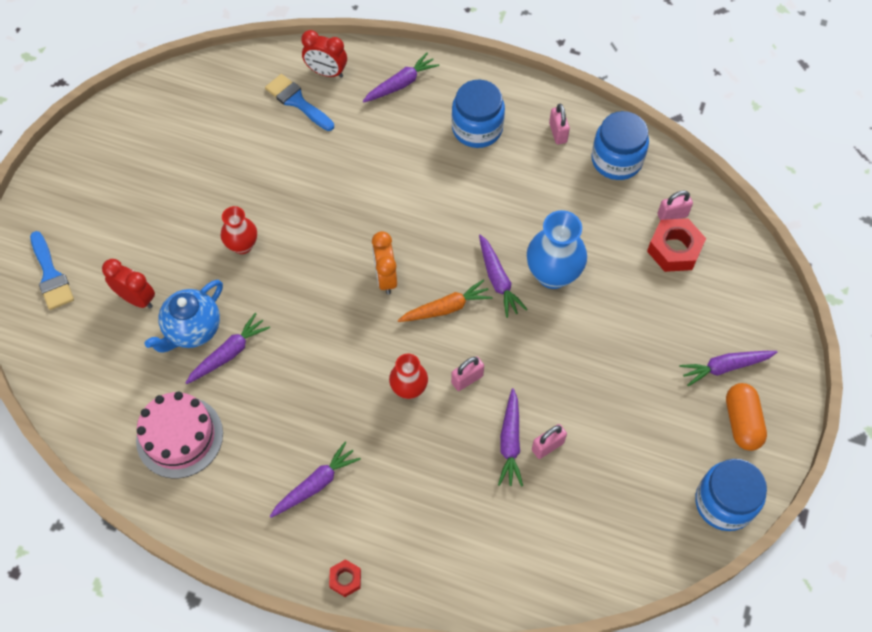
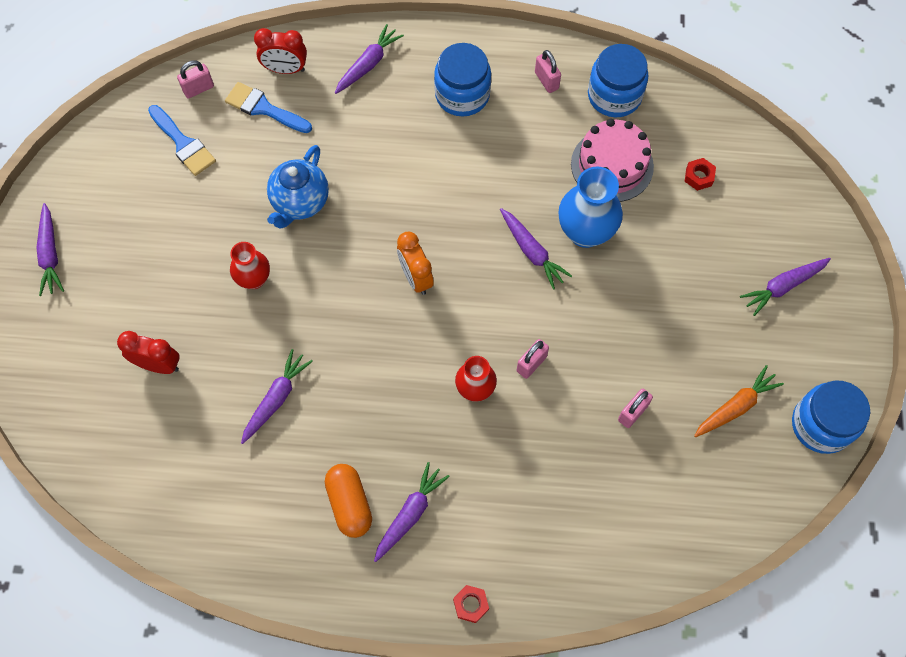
camera: 15 degrees left, 5 degrees up
blue brush [30,231,74,310] -> blue brush moved to [148,105,216,176]
pink cake [136,392,223,478] -> pink cake moved to [571,119,654,202]
blue teapot [145,280,223,353] -> blue teapot moved to [267,145,329,229]
orange carrot [398,279,493,322] -> orange carrot moved to [694,365,784,437]
purple carrot [498,388,523,487] -> purple carrot moved to [36,203,64,296]
red nut [647,218,706,272] -> red nut [685,158,716,191], size x0.55
pink padlock [658,191,693,220] -> pink padlock moved to [177,60,214,98]
orange capsule [726,383,767,451] -> orange capsule moved to [325,464,372,538]

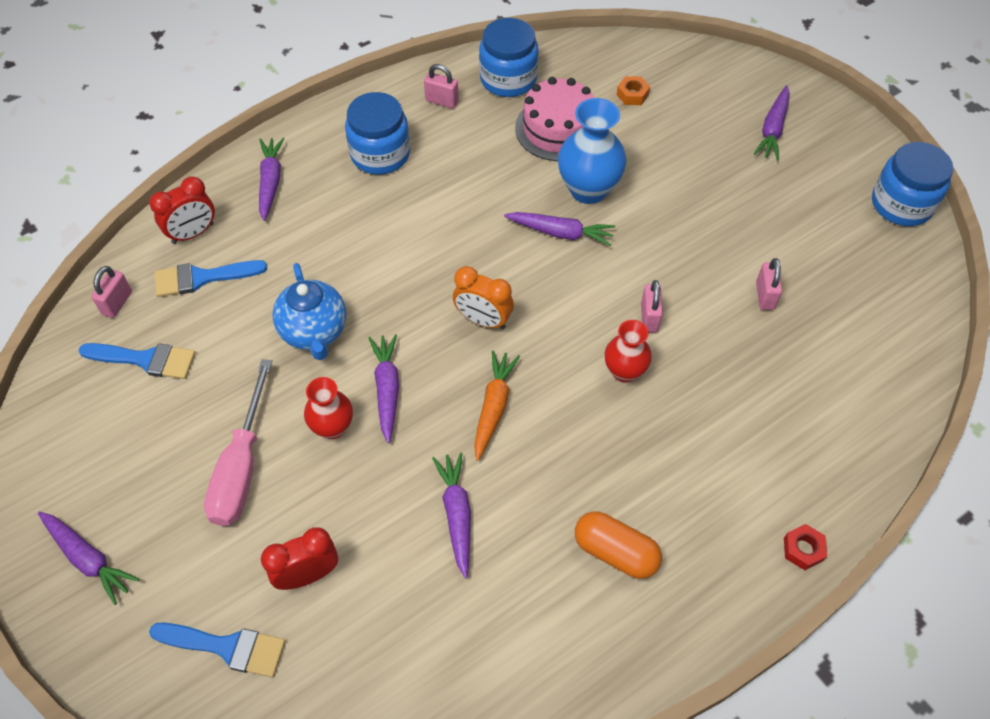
camera: 40 degrees left, 10 degrees down
purple carrot [374,462,450,562] -> purple carrot moved to [369,334,399,443]
red nut [685,158,716,191] -> orange nut [617,76,650,105]
orange carrot [694,365,784,437] -> orange carrot moved to [474,350,520,461]
none -> blue brush [149,622,285,677]
none -> pink screwdriver [204,359,272,526]

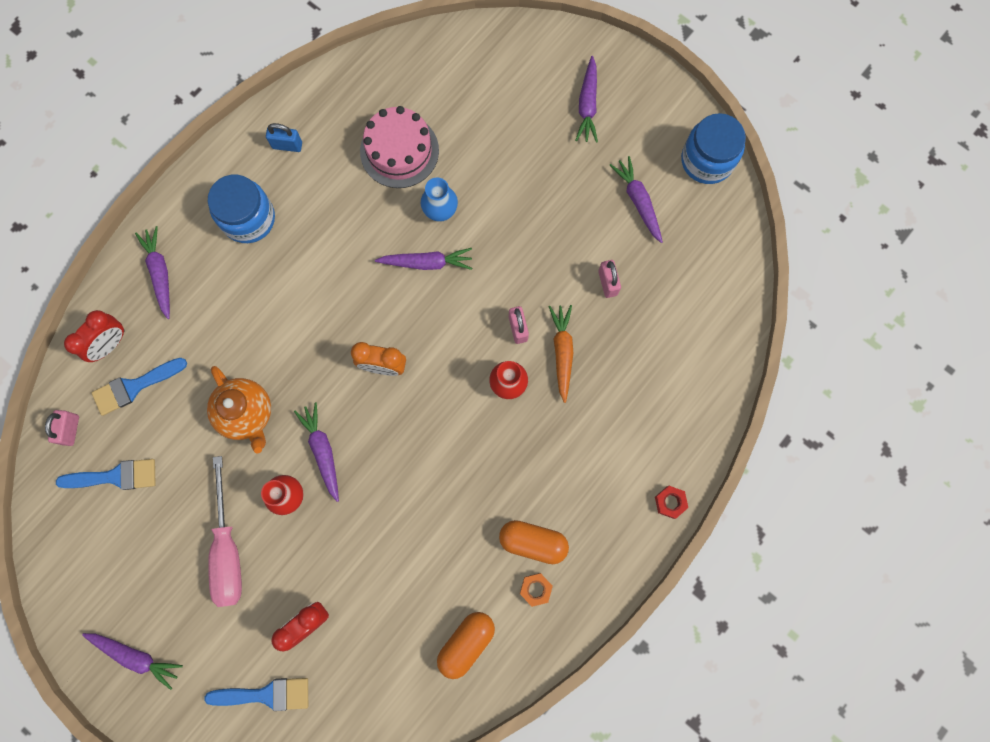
camera: 15 degrees left, 20 degrees up
blue teapot [272,263,347,360] -> orange teapot [207,366,271,453]
pink padlock [424,64,459,109] -> blue padlock [266,123,302,152]
purple carrot [432,453,471,578] -> purple carrot moved to [609,156,663,243]
orange carrot [474,350,520,461] -> orange carrot moved to [549,305,573,403]
blue jar [479,18,539,97] -> none
blue vase [558,98,626,204] -> blue vase [421,178,458,222], size x0.62
orange nut [617,76,650,105] -> orange nut moved to [520,573,553,607]
none -> orange capsule [437,612,495,679]

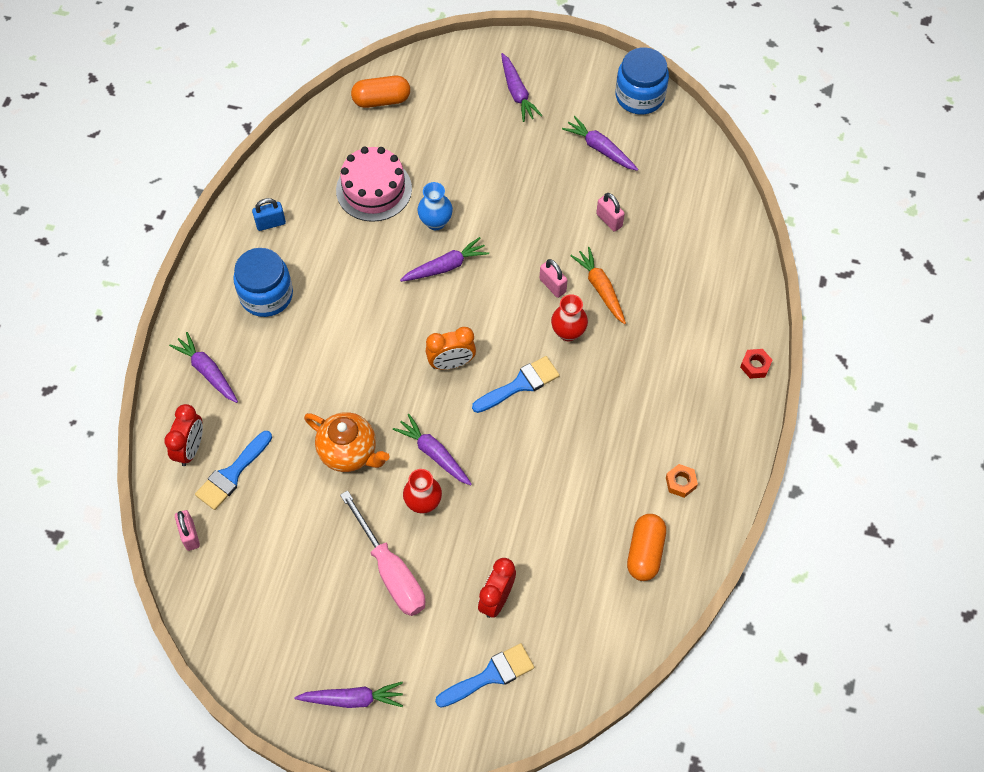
camera: 25 degrees left, 15 degrees down
blue brush [56,459,156,490] -> blue brush moved to [472,356,560,413]
orange capsule [499,520,569,564] -> orange capsule moved to [351,76,410,108]

